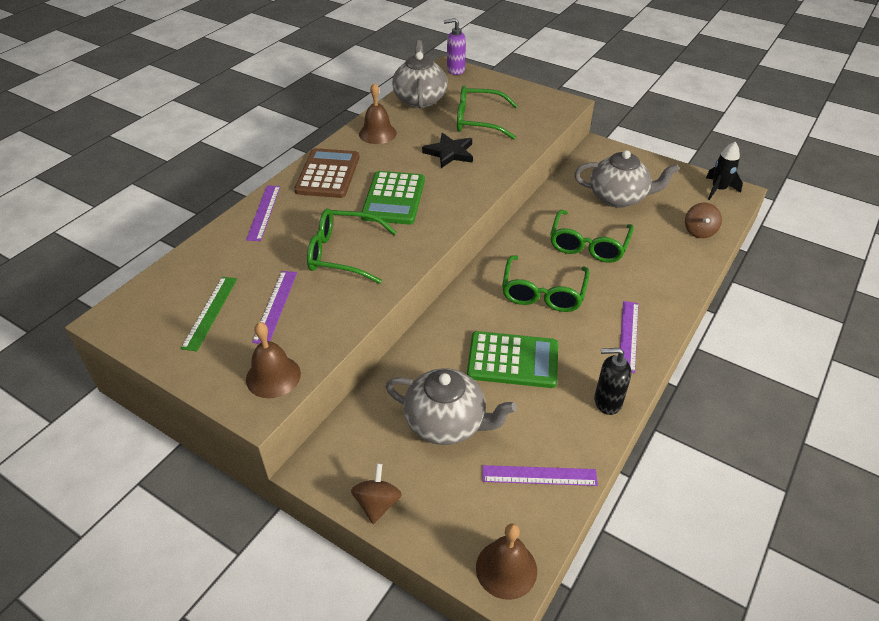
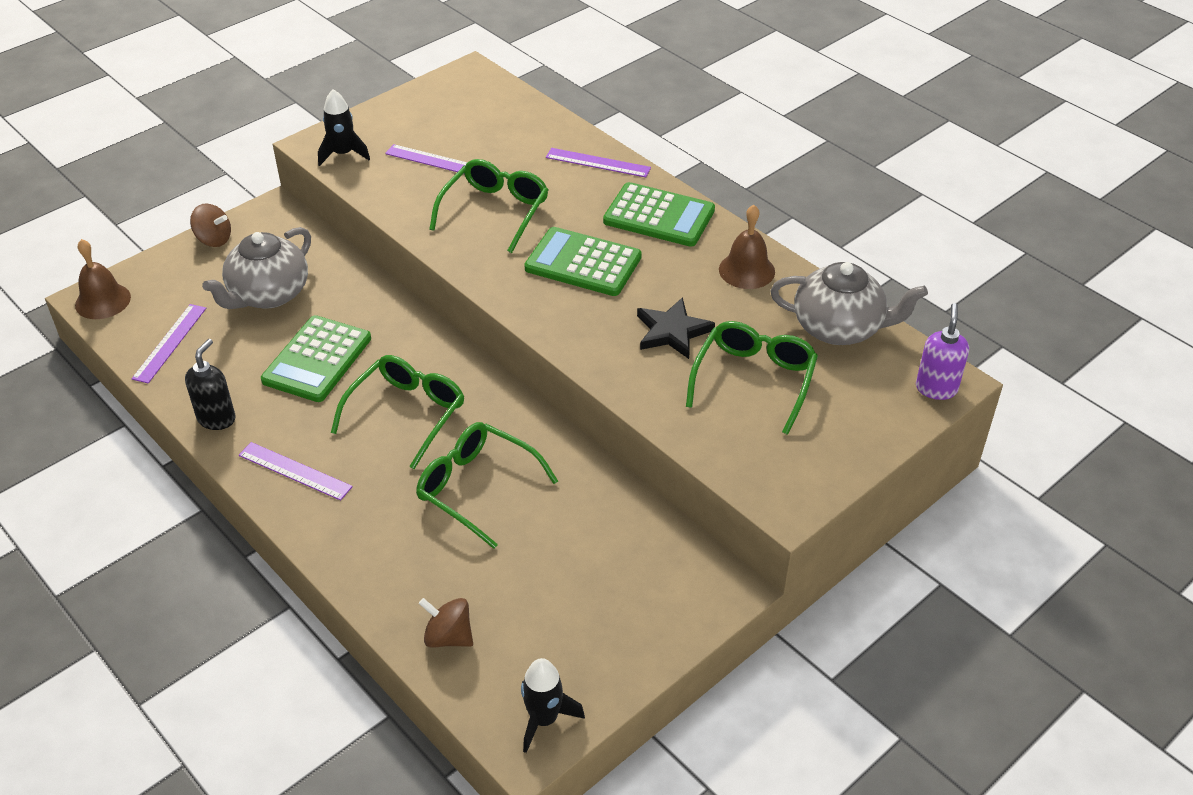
camera: 105 degrees right, 0 degrees up
green ruler [180,277,237,352] -> none
brown bell [246,322,301,398] -> black rocket [318,89,370,166]
brown calculator [294,148,359,198] -> green calculator [603,182,715,247]
green glasses [502,255,590,312] -> green glasses turned 90 degrees clockwise [331,355,465,469]
grey teapot [574,150,680,208] -> none

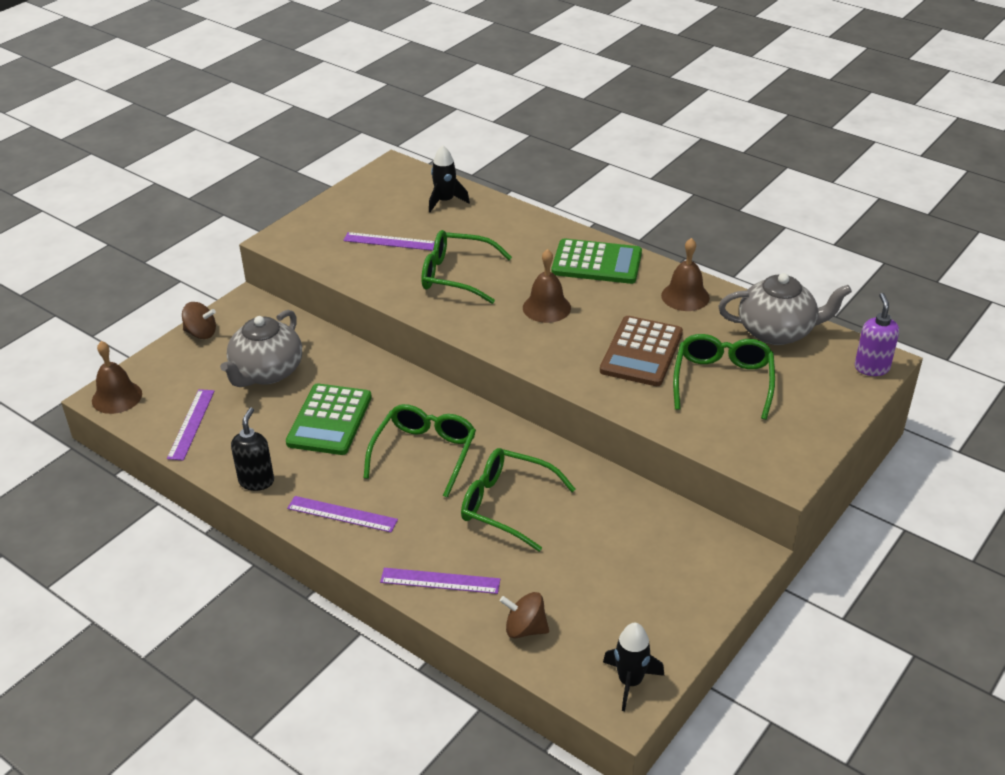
camera: 10 degrees left, 5 degrees down
black rocket [318,89,370,166] -> black rocket moved to [429,145,470,212]
green glasses [429,159,548,253] -> green glasses turned 90 degrees counterclockwise [421,230,512,304]
green calculator [525,227,642,296] -> brown bell [523,249,571,323]
purple ruler [546,148,651,177] -> purple ruler moved to [380,568,500,594]
black star [637,297,715,359] -> brown calculator [600,316,683,386]

